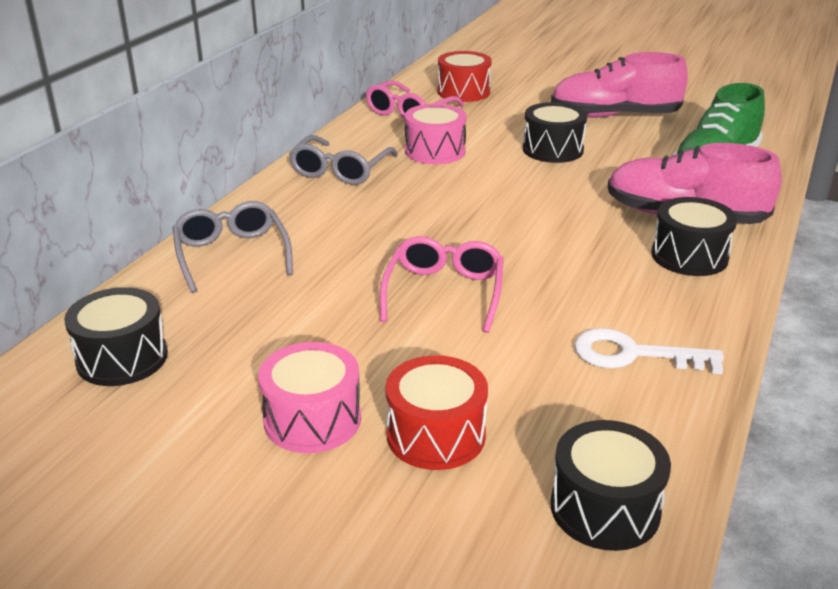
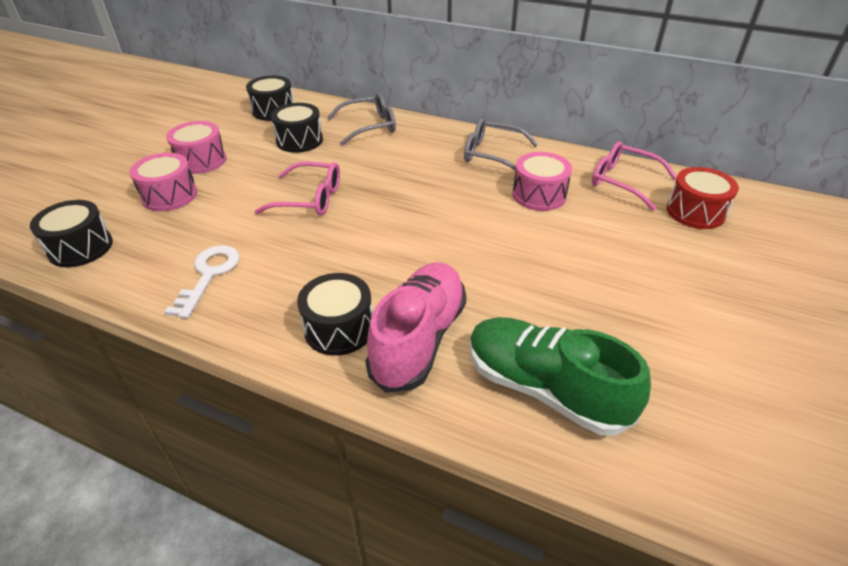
camera: 90 degrees right, 10 degrees up
red drum [385,355,488,470] -> pink drum [130,153,197,211]
black drum [523,102,587,163] -> black drum moved to [271,103,323,153]
pink shoe [551,52,688,118] -> none

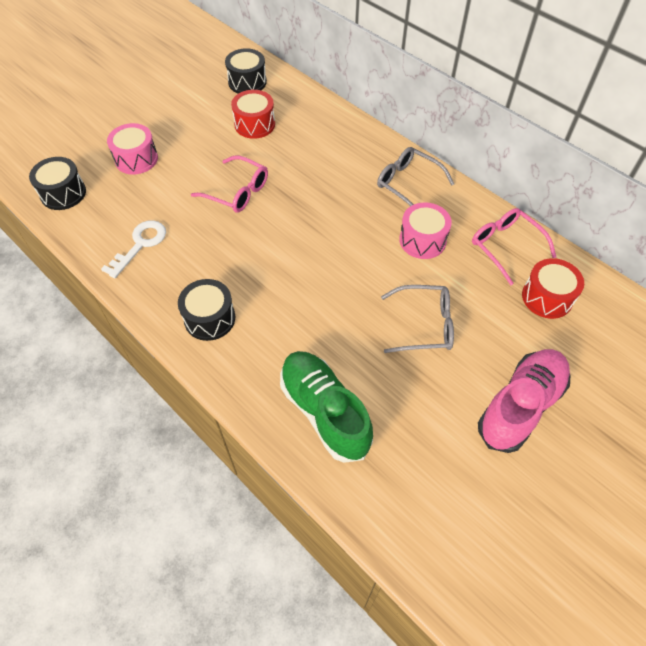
camera: 20 degrees right, 15 degrees up
pink drum [166,121,226,174] -> none
black drum [271,103,323,153] -> red drum [231,90,275,139]
grey glasses [327,93,396,146] -> grey glasses moved to [381,285,454,353]
pink shoe [365,262,467,393] -> pink shoe moved to [478,349,570,453]

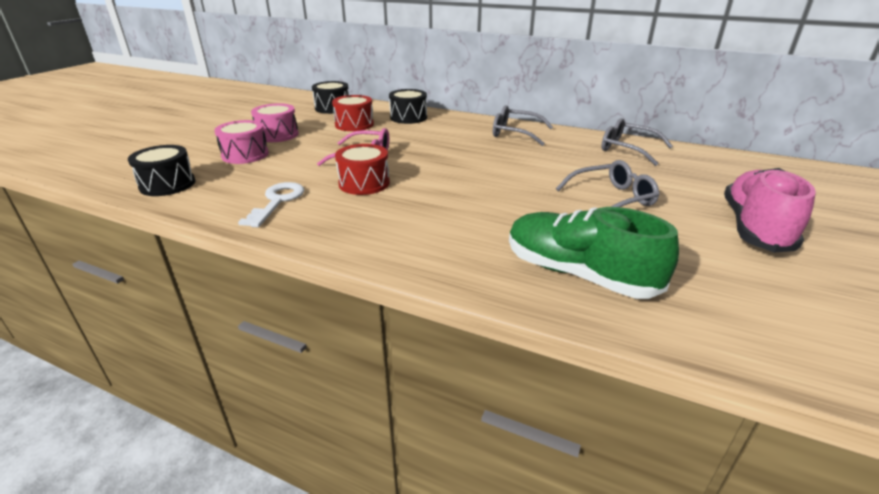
camera: 20 degrees left, 25 degrees down
black drum [178,279,235,341] -> black drum moved to [389,89,427,124]
pink drum [399,202,452,259] -> pink drum moved to [251,103,299,142]
pink glasses [472,208,556,285] -> grey glasses [601,118,673,166]
red drum [522,258,584,319] -> red drum moved to [335,144,390,195]

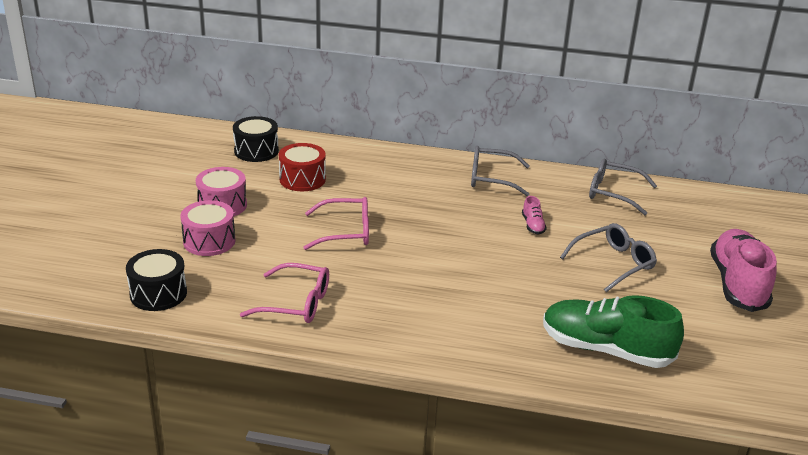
camera: 15 degrees left, 0 degrees up
white key [238,182,304,227] -> pink glasses [240,263,329,323]
red drum [335,144,390,195] -> none
black drum [389,89,427,124] -> none
none -> pink shoe [522,196,547,235]

